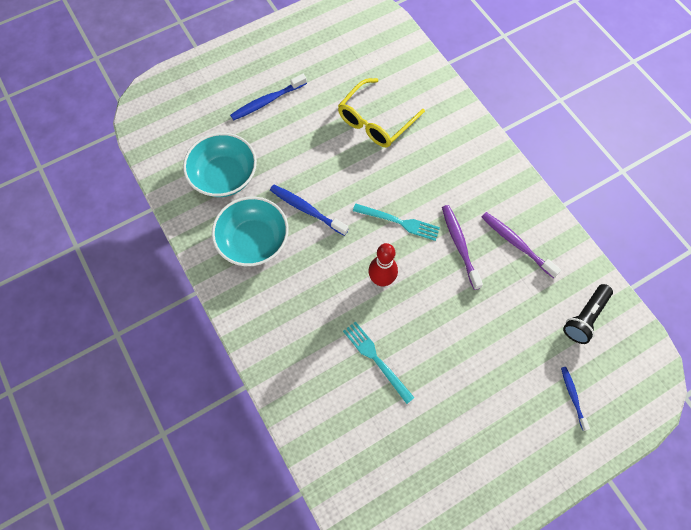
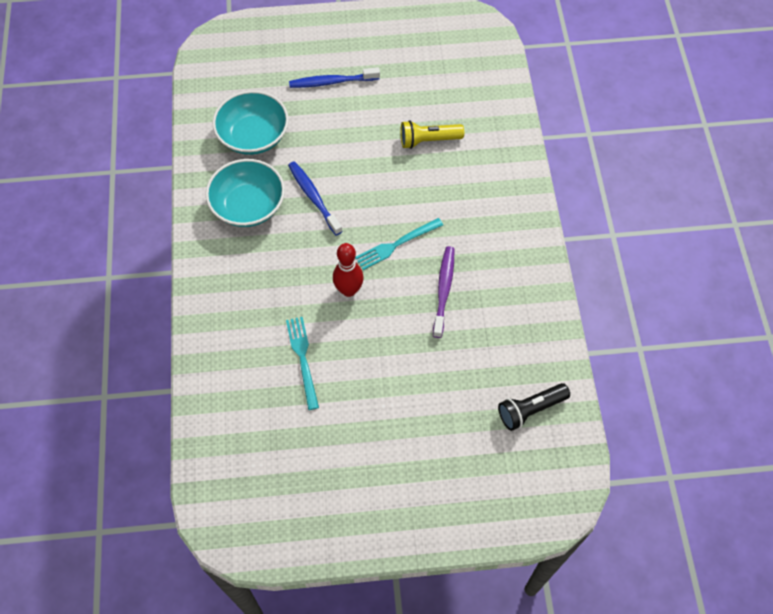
camera: 25 degrees right, 5 degrees down
yellow glasses [338,78,425,147] -> yellow flashlight [400,120,464,149]
turquoise fork [353,204,440,241] -> turquoise fork turned 105 degrees clockwise [355,218,443,270]
purple toothbrush [482,212,561,278] -> none
blue toothbrush [561,367,590,431] -> none

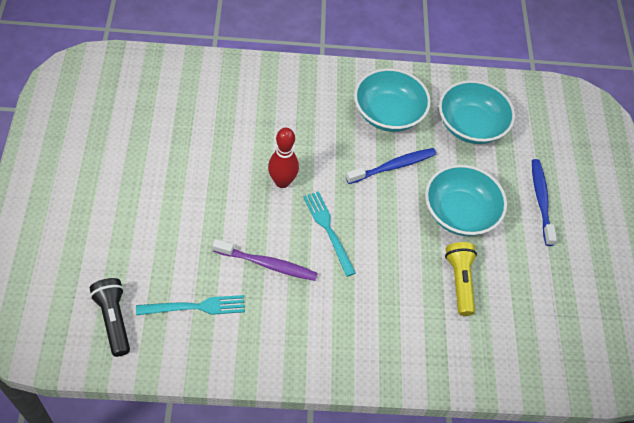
camera: 90 degrees right, 5 degrees down
turquoise fork [286,317,319,410] -> turquoise fork moved to [136,295,245,315]
none -> turquoise bowl [425,165,507,236]

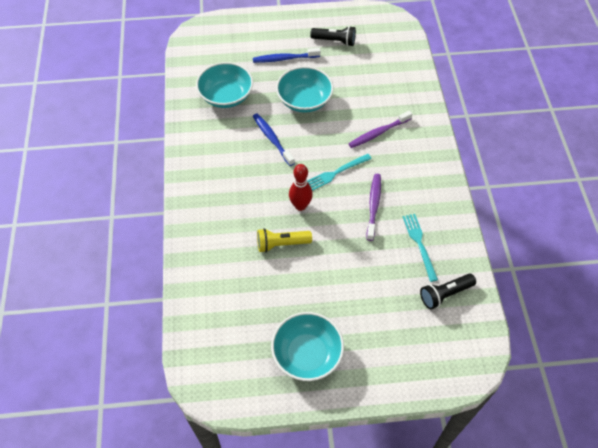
camera: 90 degrees left, 0 degrees up
turquoise bowl [354,68,431,132] -> turquoise bowl moved to [271,312,344,381]
yellow flashlight [445,242,477,316] -> yellow flashlight moved to [257,228,312,253]
none -> black flashlight [310,26,356,46]
none -> purple toothbrush [349,110,412,148]

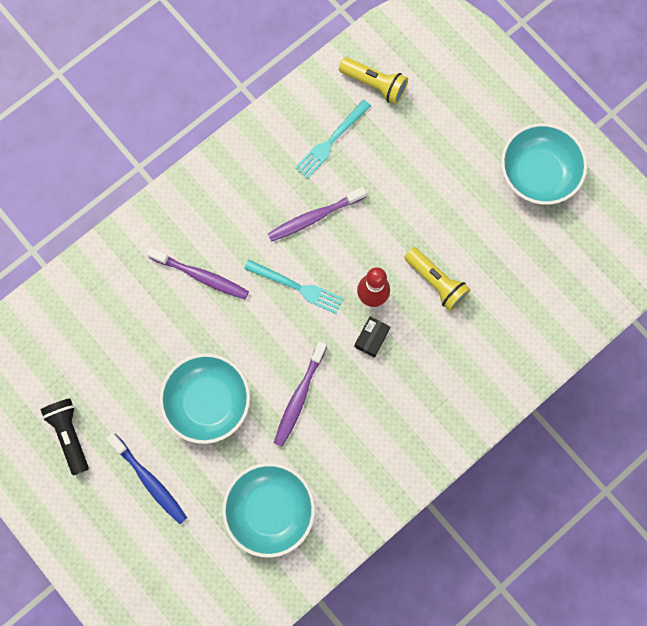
camera: 125 degrees left, 20 degrees up
blue toothbrush [253,113,295,166] -> purple toothbrush [274,341,327,447]
black flashlight [420,273,476,309] -> yellow flashlight [339,57,408,104]
none -> black box [354,316,390,358]

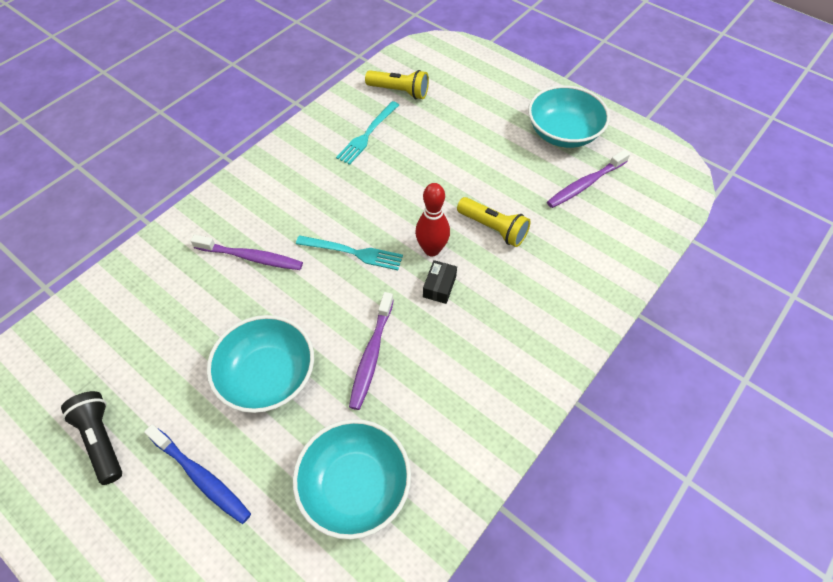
camera: 10 degrees left, 20 degrees down
purple toothbrush [268,187,367,242] -> purple toothbrush moved to [547,150,630,208]

